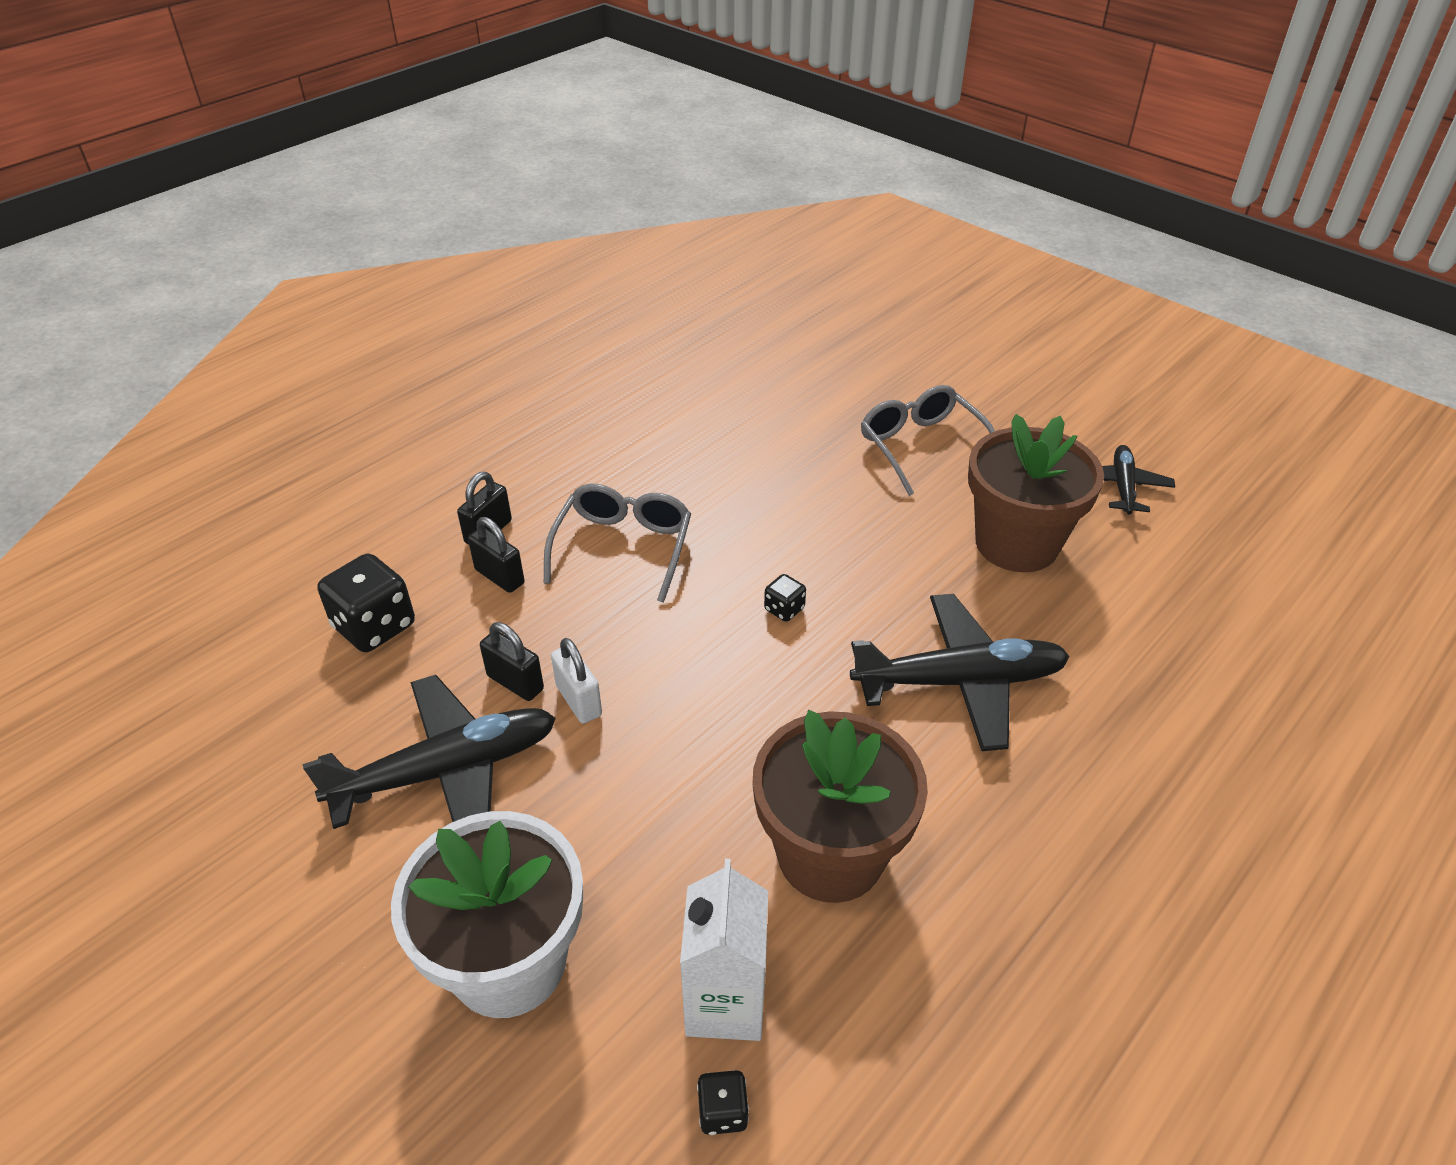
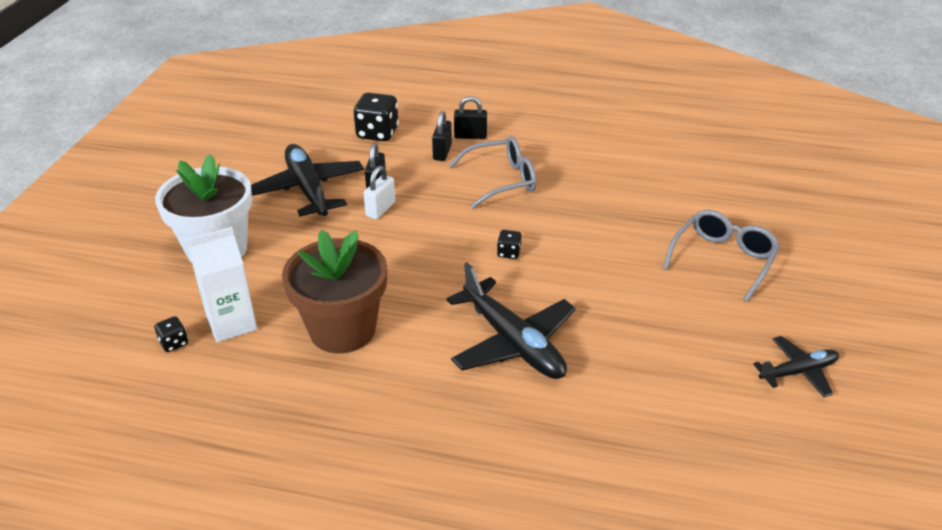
camera: 60 degrees right, 5 degrees down
black plane [303,675,556,829] -> black plane turned 150 degrees counterclockwise [251,144,364,216]
brown flower pot [968,414,1104,572] -> none

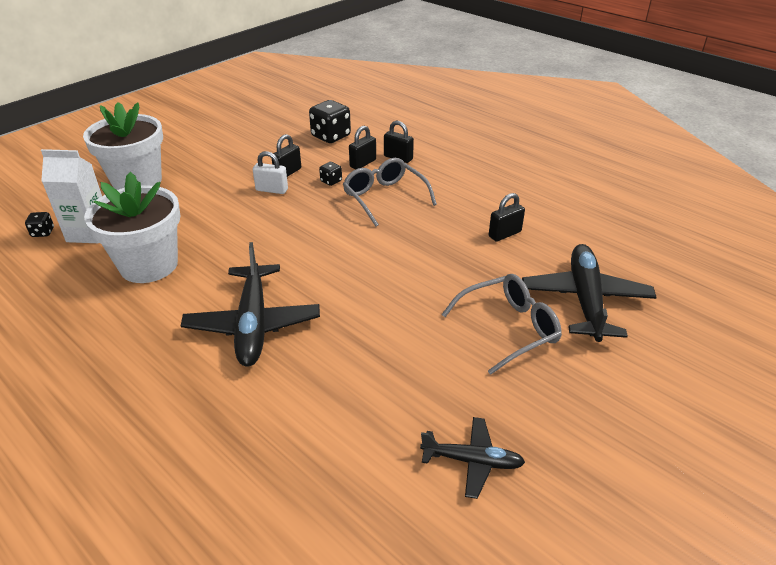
camera: 30 degrees right, 0 degrees up
black plane [251,144,364,216] -> black plane moved to [522,244,657,342]
brown flower pot [282,230,387,353] -> white flower pot [84,172,181,283]
white padlock [363,166,395,219] -> white padlock turned 45 degrees clockwise [253,151,288,194]
grey glasses [449,136,537,209] -> grey glasses turned 135 degrees counterclockwise [343,158,437,227]
black dice [497,230,522,259] -> black dice moved to [319,162,342,186]
none -> black padlock [489,193,525,242]

